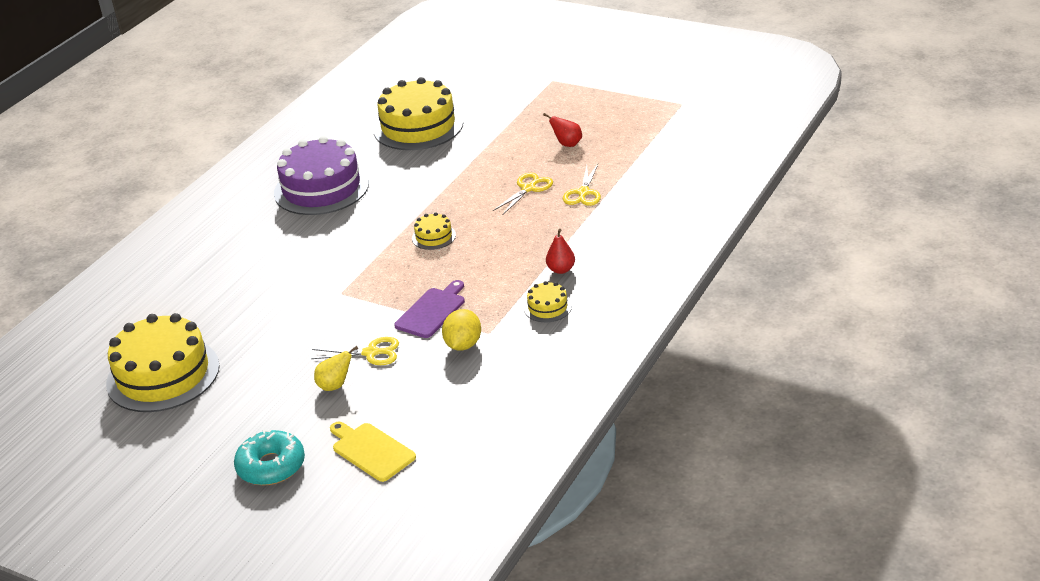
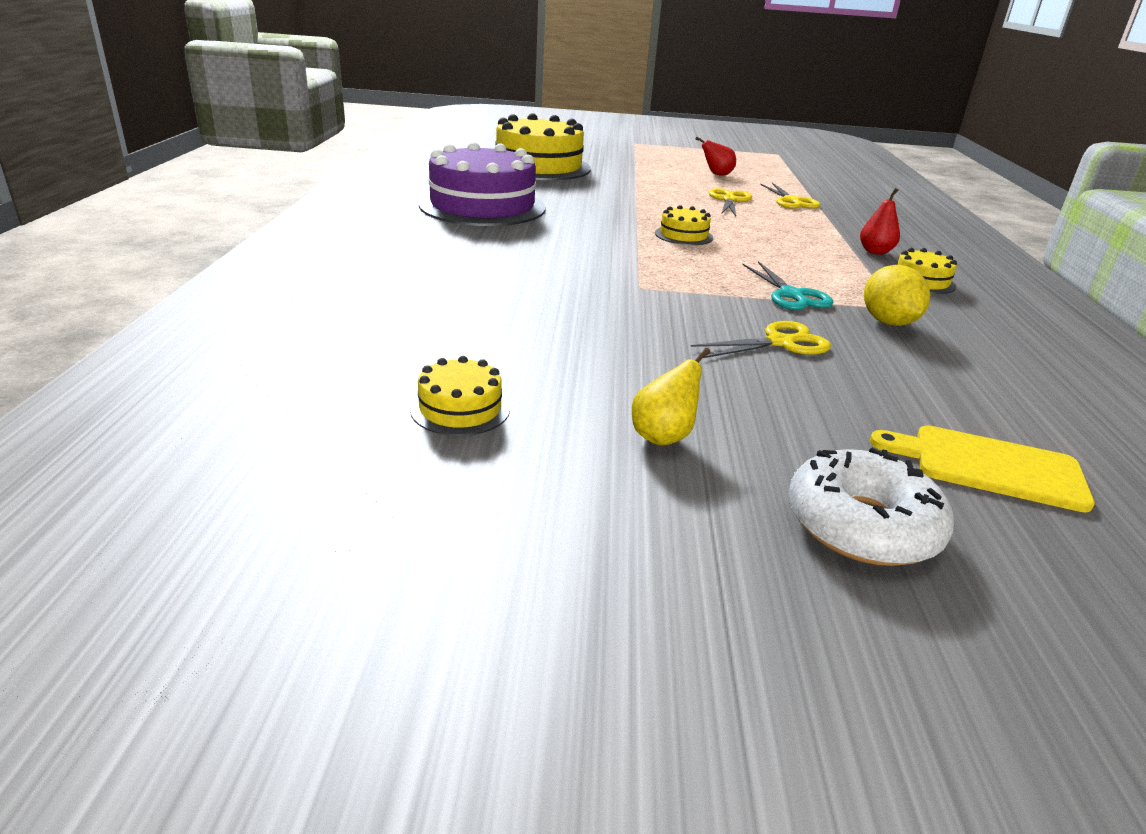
camera: 30 degrees left, 5 degrees down
yellow cake [106,313,220,412] -> yellow cake [410,356,510,436], size x0.44
turquoise donut [234,429,305,485] -> white donut [789,448,954,566]
yellow pear [314,346,358,391] -> yellow pear moved to [632,348,710,446]
purple cutting board [394,280,465,338] -> turquoise scissors [742,261,834,310]

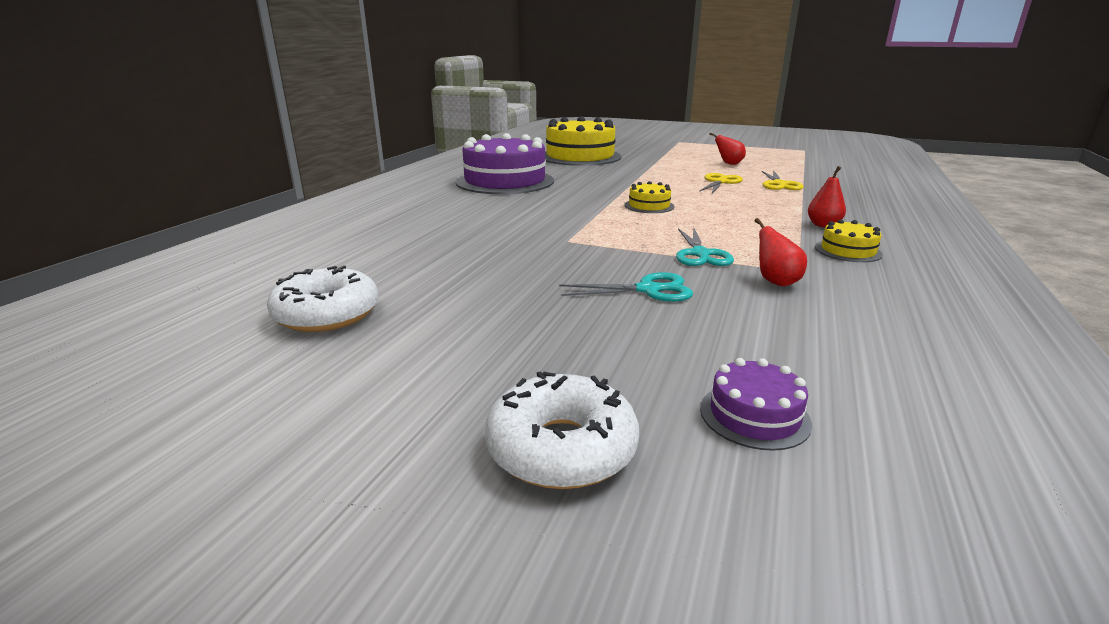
camera: 20 degrees right, 5 degrees down
yellow cake [410,356,510,436] -> white donut [267,265,379,332]
yellow pear [632,348,710,446] -> none
yellow scissors [690,321,831,358] -> turquoise scissors [559,272,693,302]
yellow lemon [864,265,930,326] -> red pear [755,218,807,286]
yellow cutting board [870,425,1095,512] -> purple cake [700,358,812,451]

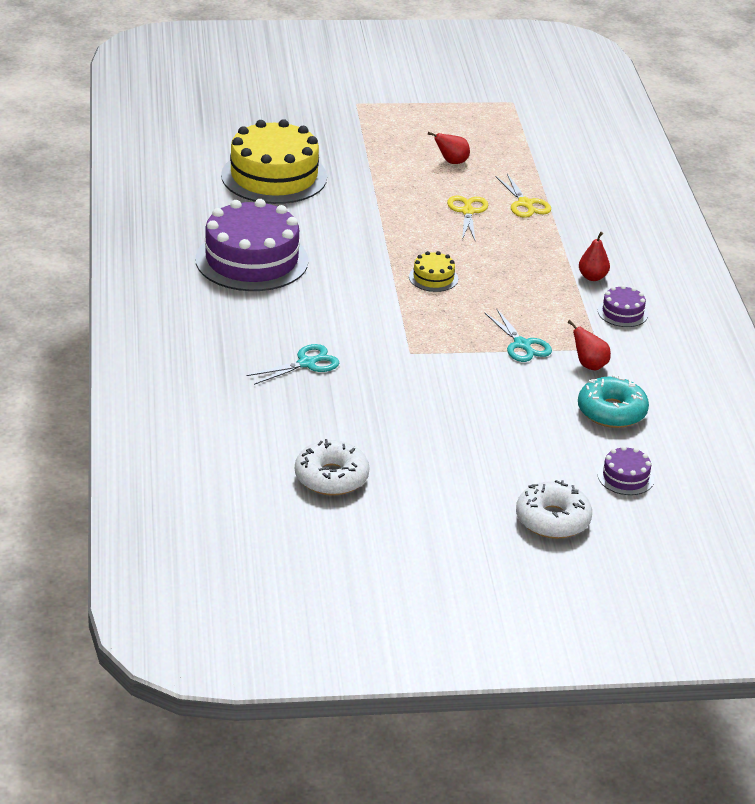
camera: 30 degrees left, 10 degrees up
turquoise scissors [559,272,693,302] -> turquoise scissors moved to [247,344,339,385]
yellow cake [815,219,883,262] -> purple cake [598,285,648,327]
none -> turquoise donut [578,375,649,428]

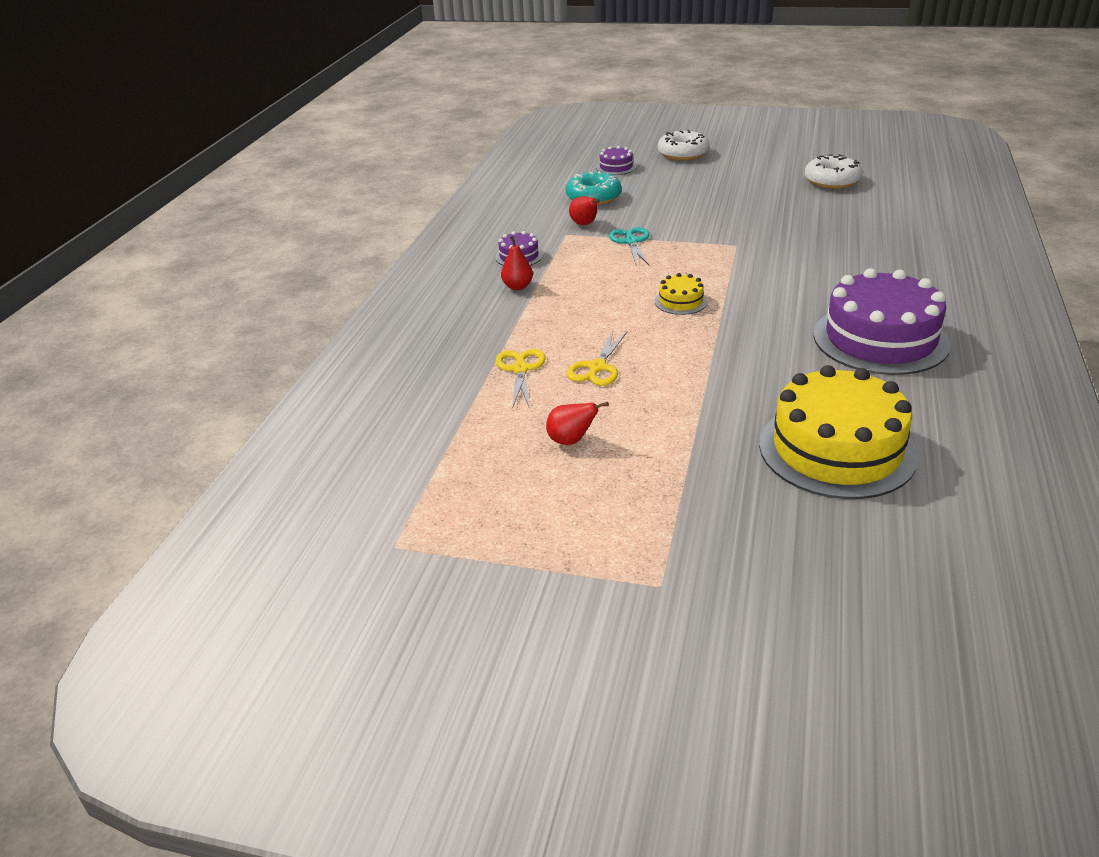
camera: 155 degrees left, 0 degrees up
turquoise scissors [247,344,339,385] -> none

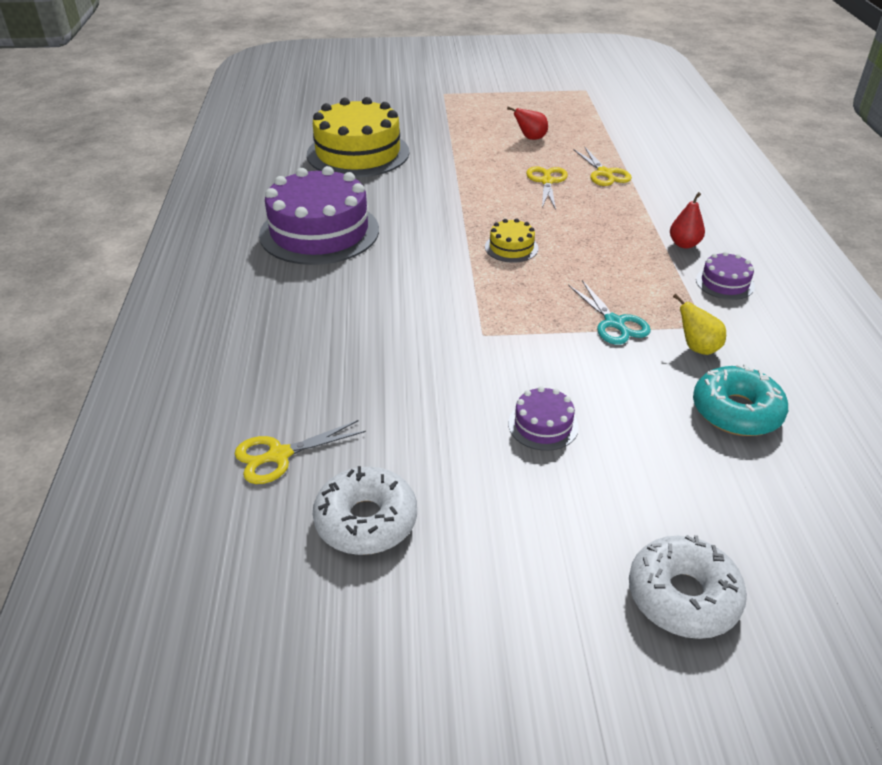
camera: 160 degrees right, 5 degrees up
red pear [569,196,600,225] -> yellow pear [673,294,726,355]
purple cake [596,146,636,175] -> purple cake moved to [508,386,579,451]
none -> yellow scissors [234,420,366,484]

